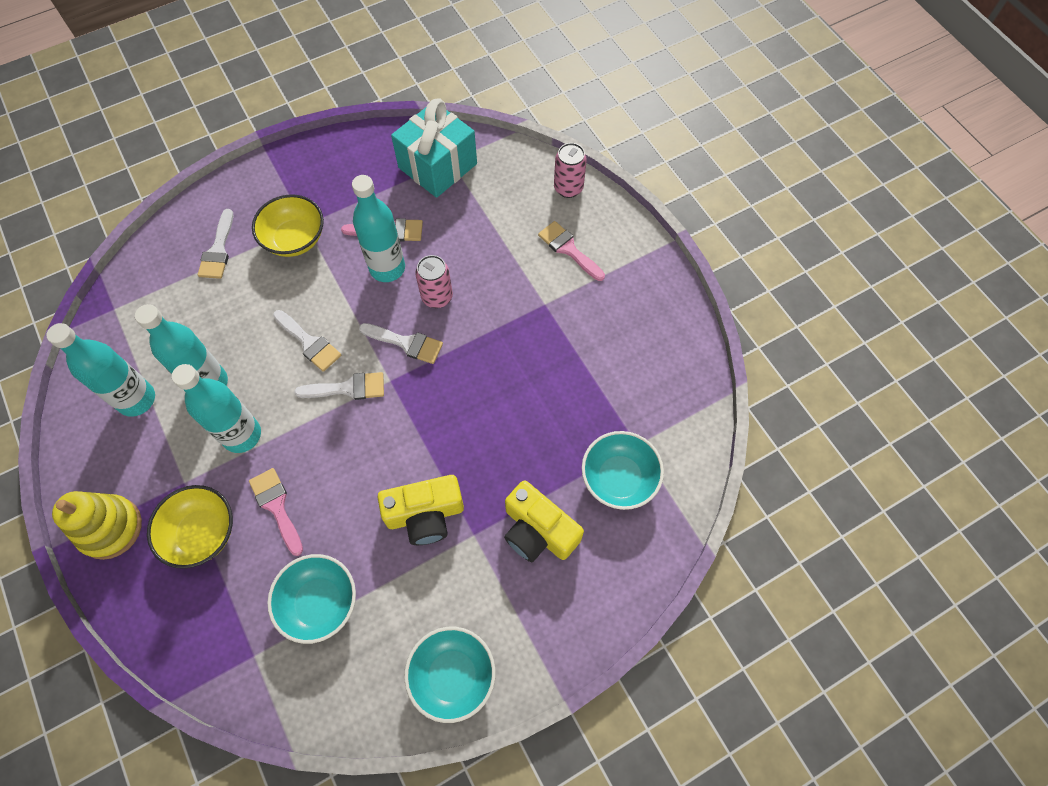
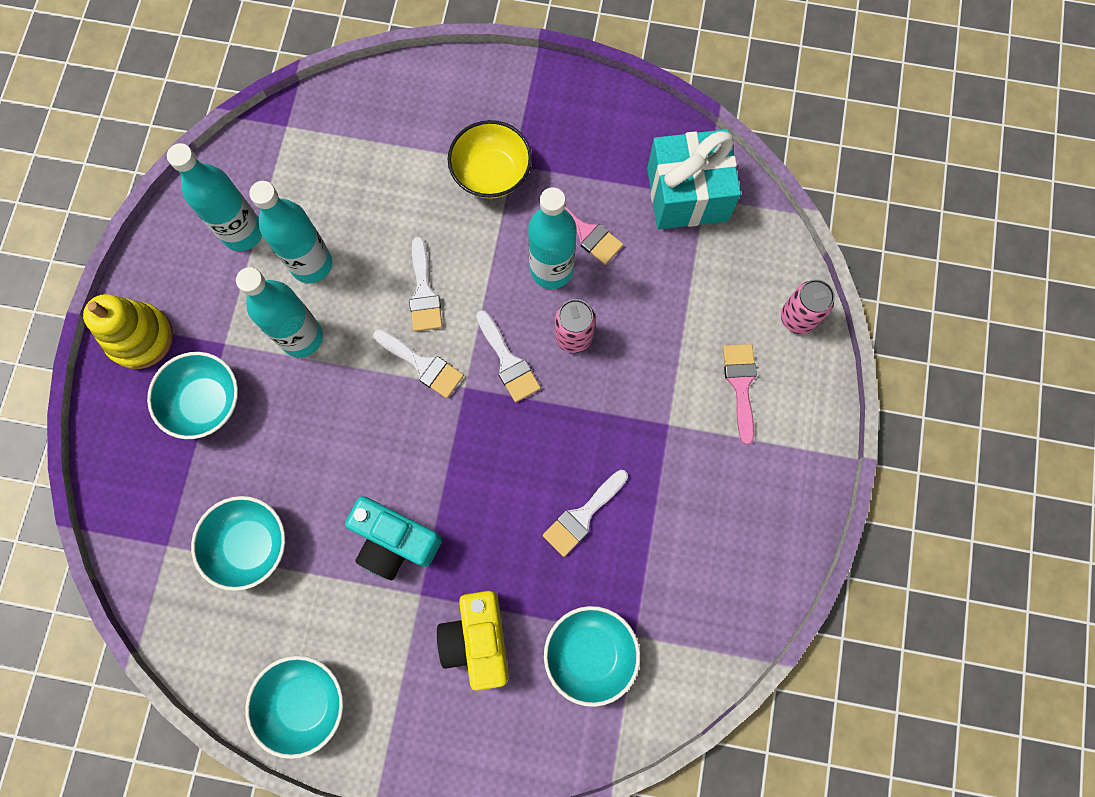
camera: 40 degrees right, 10 degrees up
yellow bowl [147,485,233,569] -> turquoise bowl [147,352,238,439]
white brush [197,209,233,279] -> white brush moved to [543,470,628,557]
pink brush [249,468,303,556] -> none
yellow camera [378,475,464,545] -> turquoise camera [345,496,442,580]

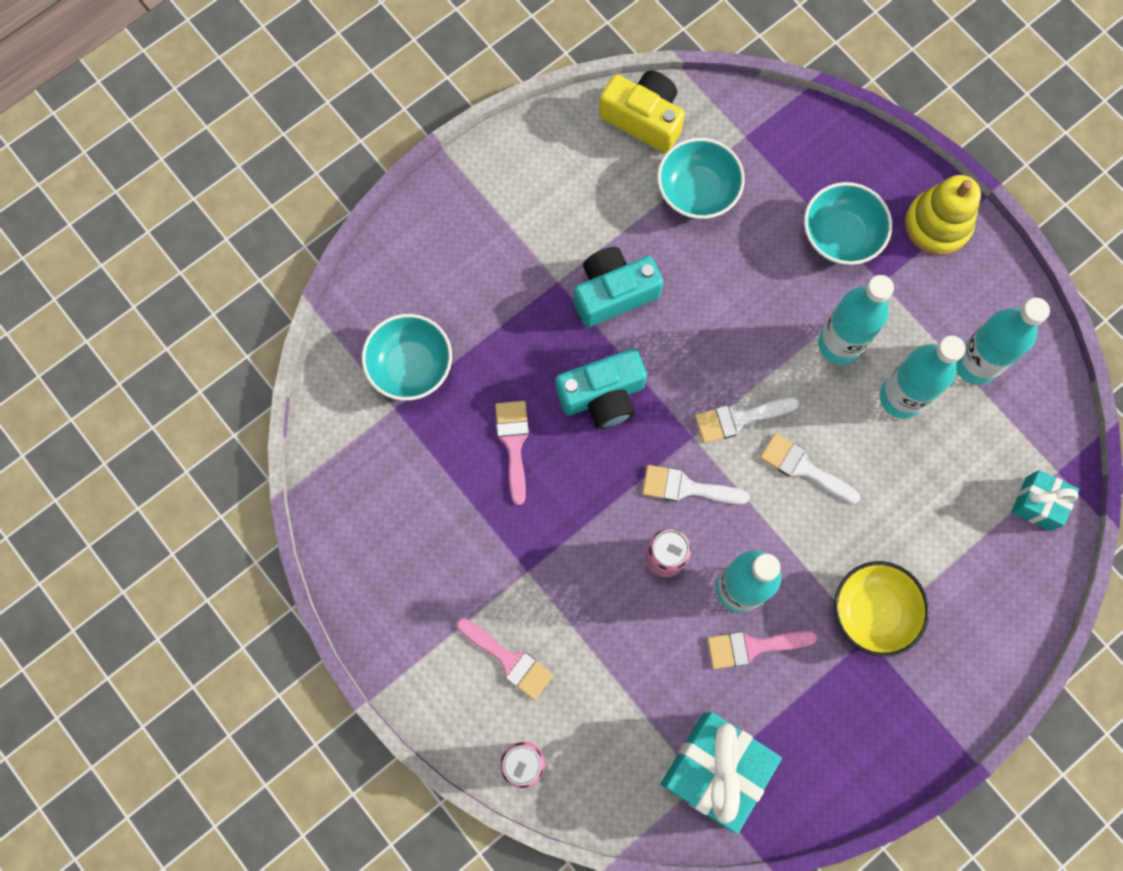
camera: 130 degrees right, 0 degrees up
turquoise bowl [245,656,343,759] -> none
yellow camera [437,591,509,691] -> yellow camera moved to [599,71,685,153]
white brush [543,470,628,557] -> pink brush [495,401,529,505]
none -> turquoise camera [556,348,647,429]
none -> turquoise gift [1011,470,1079,531]

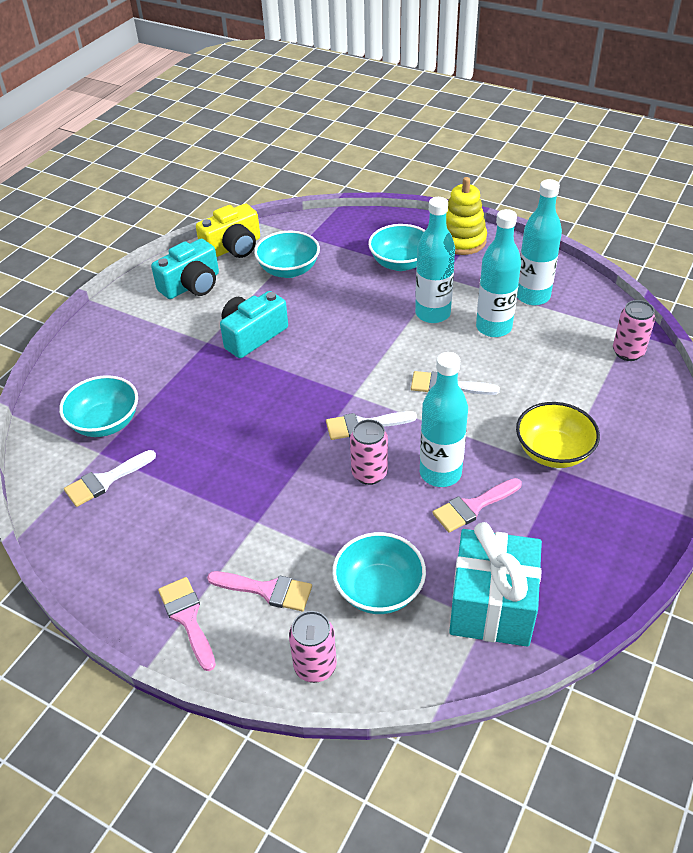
camera: 20 degrees left, 30 degrees down
pink brush [495,401,529,505] -> pink brush moved to [158,577,216,671]
turquoise camera [556,348,647,429] -> turquoise camera moved to [151,239,219,299]
yellow camera [599,71,685,153] -> yellow camera turned 135 degrees clockwise [196,203,260,258]
white brush [695,397,799,443] -> white brush moved to [64,450,156,507]
turquoise gift [1011,470,1079,531] -> pink can [613,300,655,361]
none -> turquoise bowl [332,532,426,614]

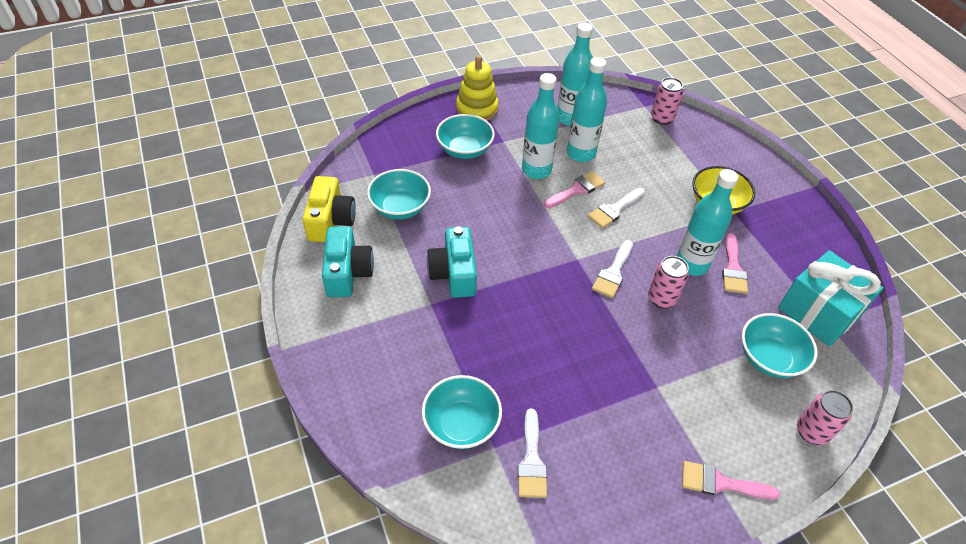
camera: 55 degrees left, 5 degrees up
pink brush [207,571,312,611] -> pink brush moved to [544,171,605,208]

